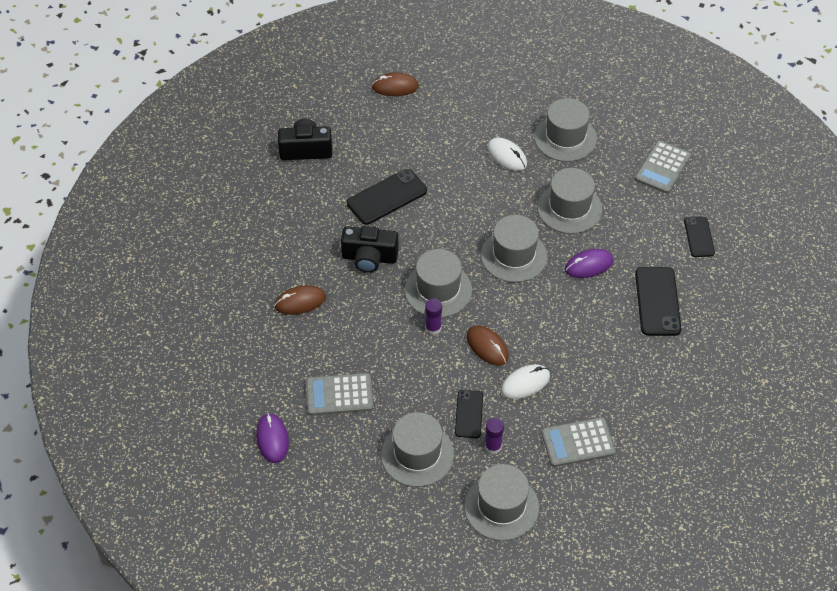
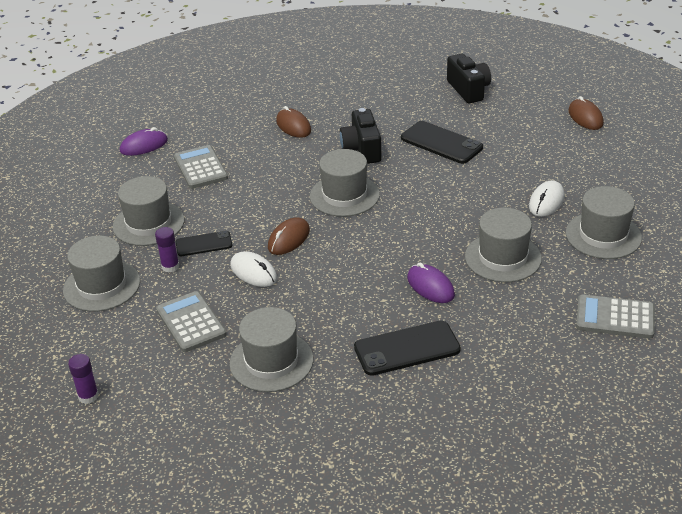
camera: 75 degrees right, 15 degrees down
purple glue stick [425,299,442,335] -> purple glue stick moved to [68,354,99,404]
grey hat [481,215,547,282] -> grey hat moved to [230,307,313,392]
black phone [684,216,715,257] -> none

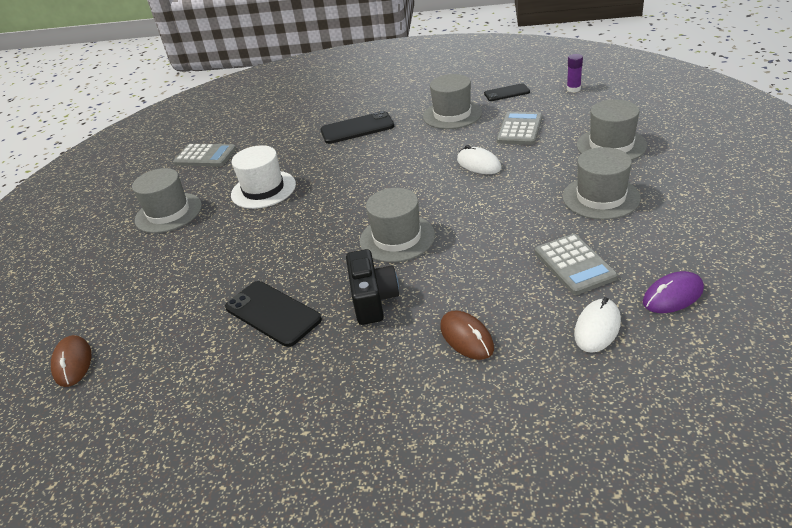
camera: 175 degrees left, 0 degrees up
purple glue stick [155,227,179,272] -> none
grey calculator [156,291,227,352] -> grey calculator turned 135 degrees counterclockwise [497,111,542,145]
black phone [175,231,232,256] -> black phone moved to [484,83,530,101]
brown mouse [268,217,310,255] -> none
purple mouse [407,263,455,303] -> none
black camera [447,54,491,103] -> none
grey hat [465,208,542,282] -> white hat [231,145,296,209]
white mouse [529,180,565,217] -> white mouse moved to [574,297,621,353]

